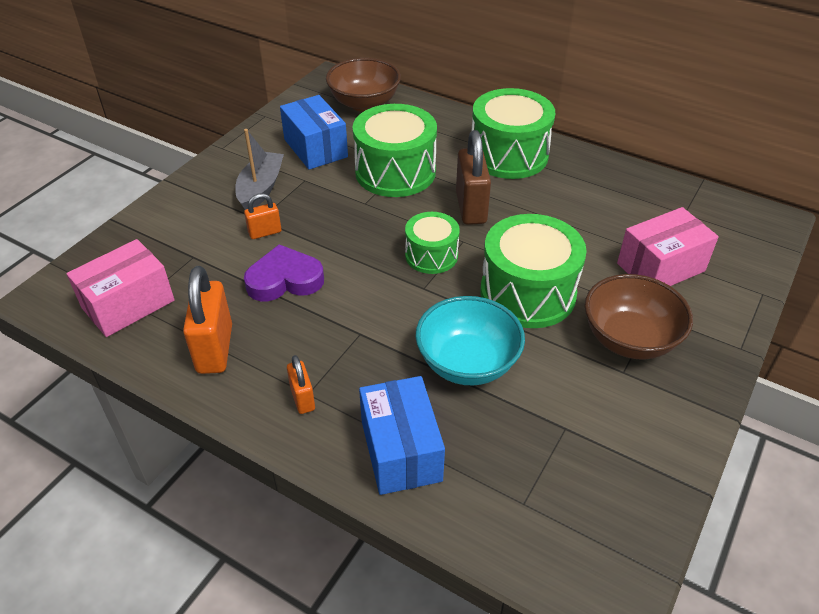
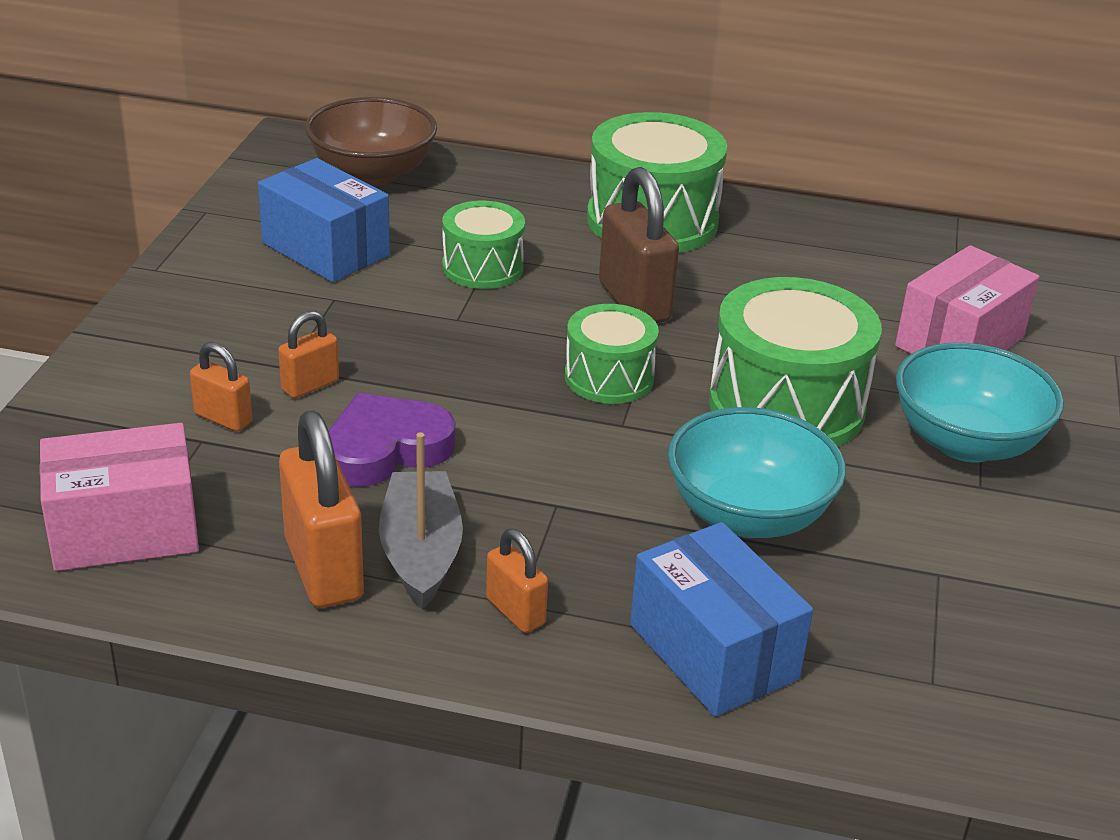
camera: 20 degrees left, 10 degrees down
pink box [66,239,174,337] -> pink box turned 45 degrees clockwise [39,423,199,571]
grey boat [235,129,284,210] -> grey boat moved to [379,432,463,609]
green drum [353,104,437,197] -> green drum [442,201,525,289], size x0.58
brown bowl [585,274,693,360] -> turquoise bowl [896,343,1064,463]
none -> orange padlock [190,342,252,432]

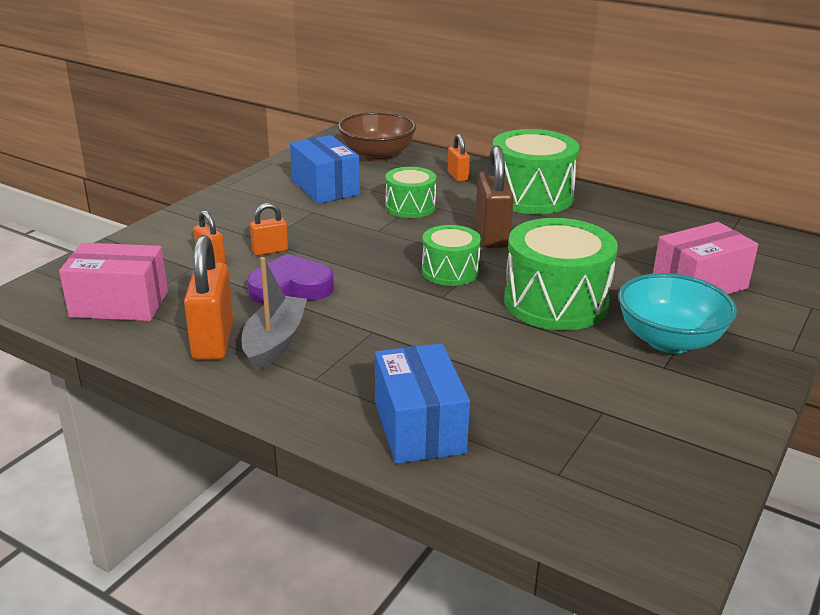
camera: 20 degrees right, 5 degrees down
orange padlock [486,529,548,633] -> orange padlock moved to [448,134,470,182]
turquoise bowl [668,407,846,538] -> none

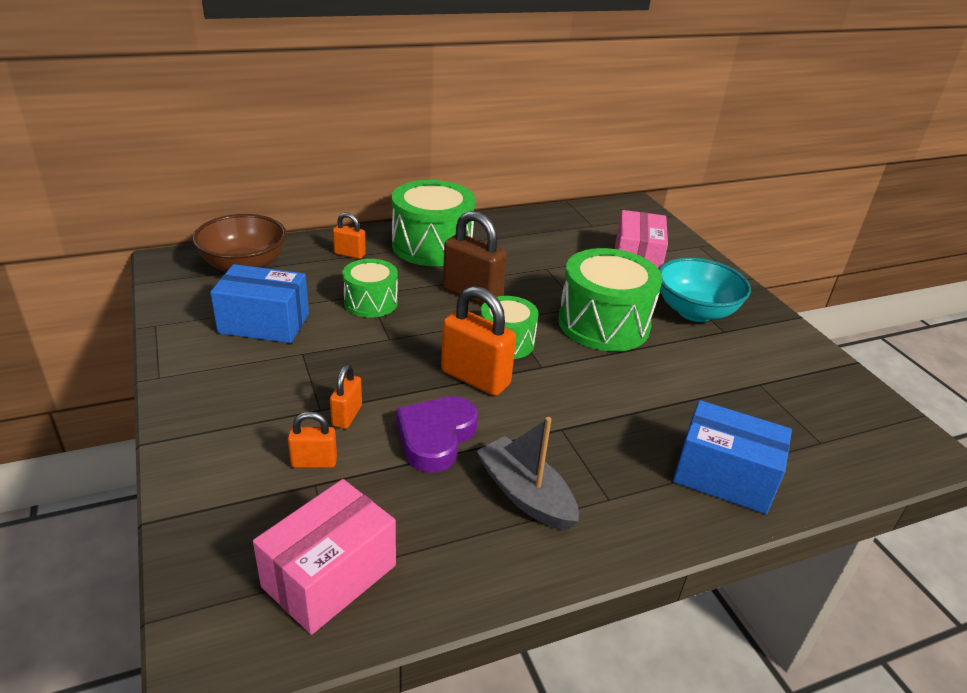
camera: 55 degrees left, 5 degrees up
orange padlock [184,235,233,360] -> orange padlock moved to [441,286,516,396]

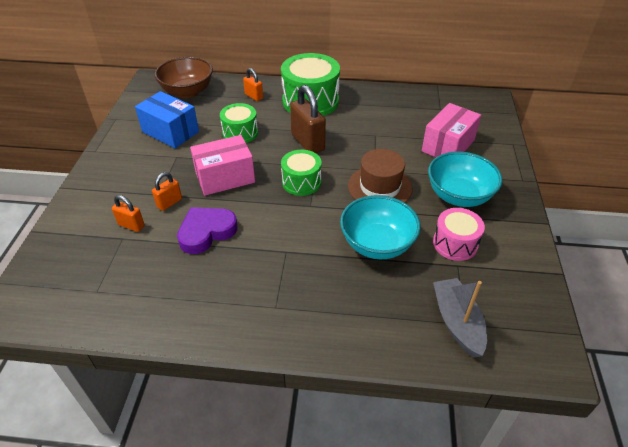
camera: 30 degrees right, 10 degrees up
pink box [253,479,396,635] -> pink box moved to [190,135,255,195]
orange padlock [441,286,516,396] -> none
grey boat [477,417,579,531] -> grey boat moved to [433,278,487,358]
green drum [558,248,663,351] -> brown hat [348,149,413,203]
blue box [673,400,792,514] -> none
none -> turquoise bowl [340,195,421,259]
none -> pink drum [433,208,485,261]

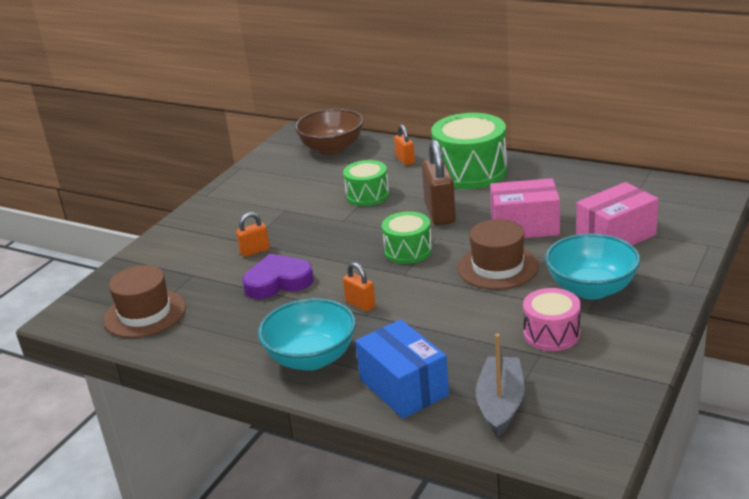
camera: 25 degrees right, 15 degrees down
orange padlock [112,195,145,232] -> orange padlock moved to [343,262,376,312]
blue box [135,91,199,148] -> blue box moved to [355,320,449,419]
pink box [190,135,255,195] -> pink box moved to [490,178,560,238]
turquoise bowl [340,195,421,259] -> turquoise bowl moved to [258,298,356,371]
none -> brown hat [103,265,186,338]

